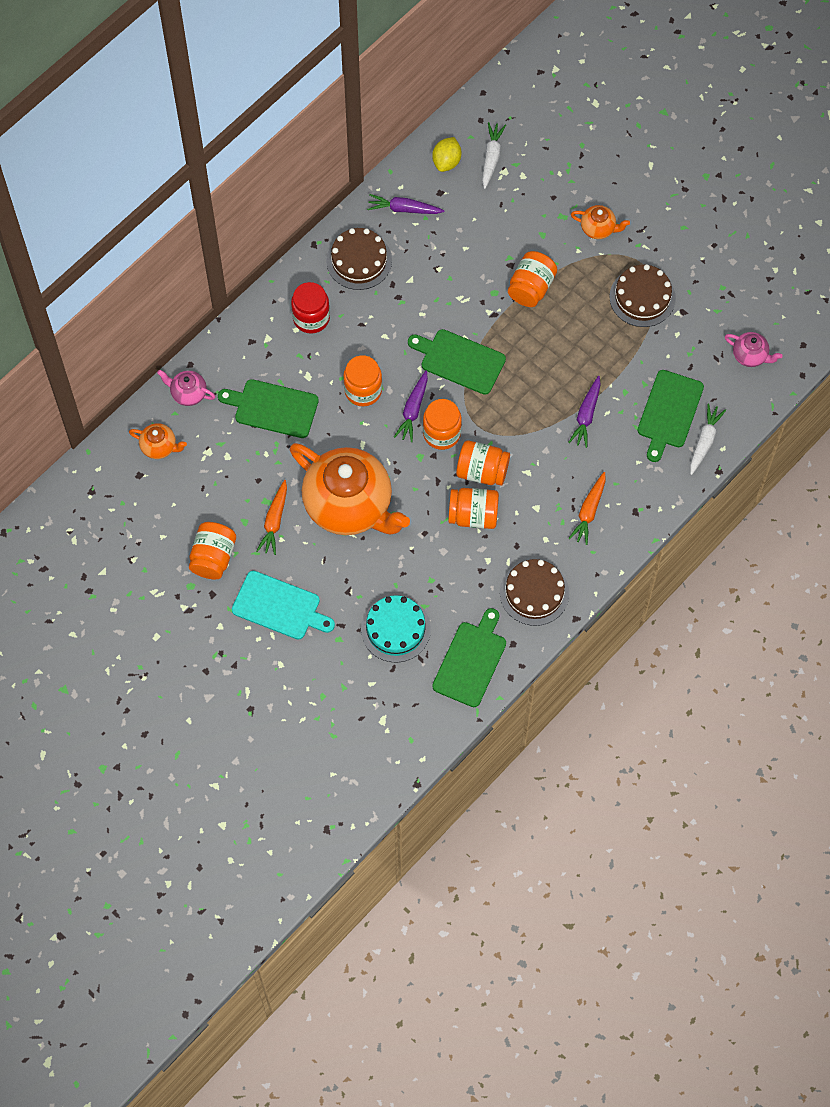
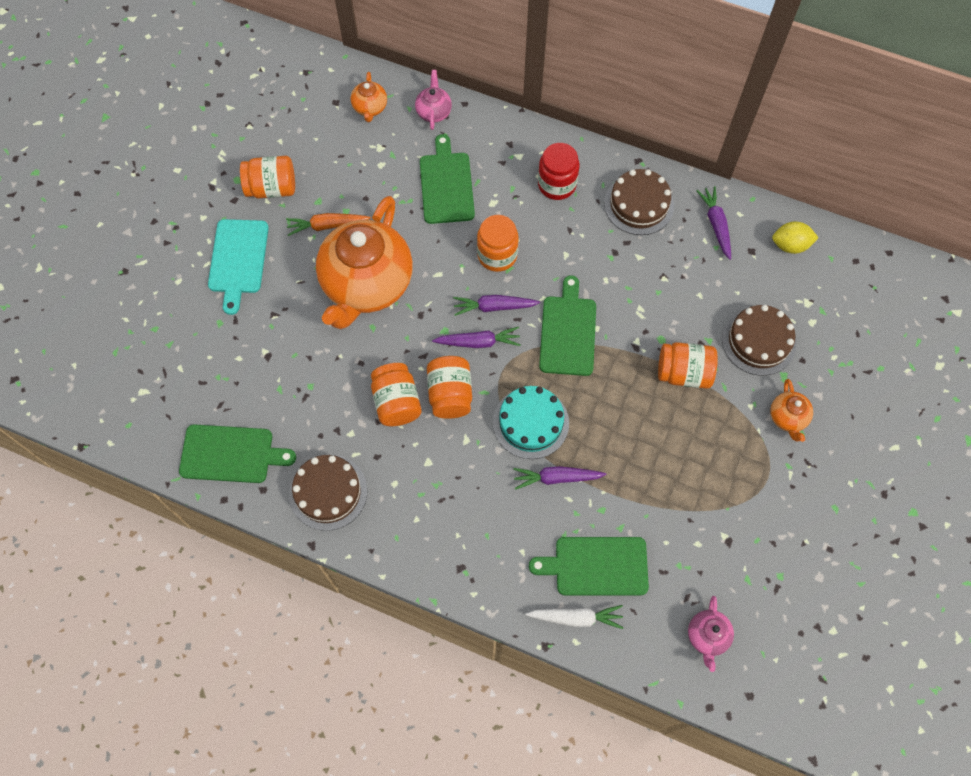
camera: 70 degrees right, 0 degrees up
turquoise cake [361,595,431,662] -> turquoise cake moved to [493,386,569,459]
orange jar [423,399,462,450] -> purple carrot [432,327,520,348]
white carrot [482,122,506,189] -> none
orange carrot [568,472,606,545] -> none
brown cake [610,264,676,327] -> brown cake moved to [722,305,796,376]

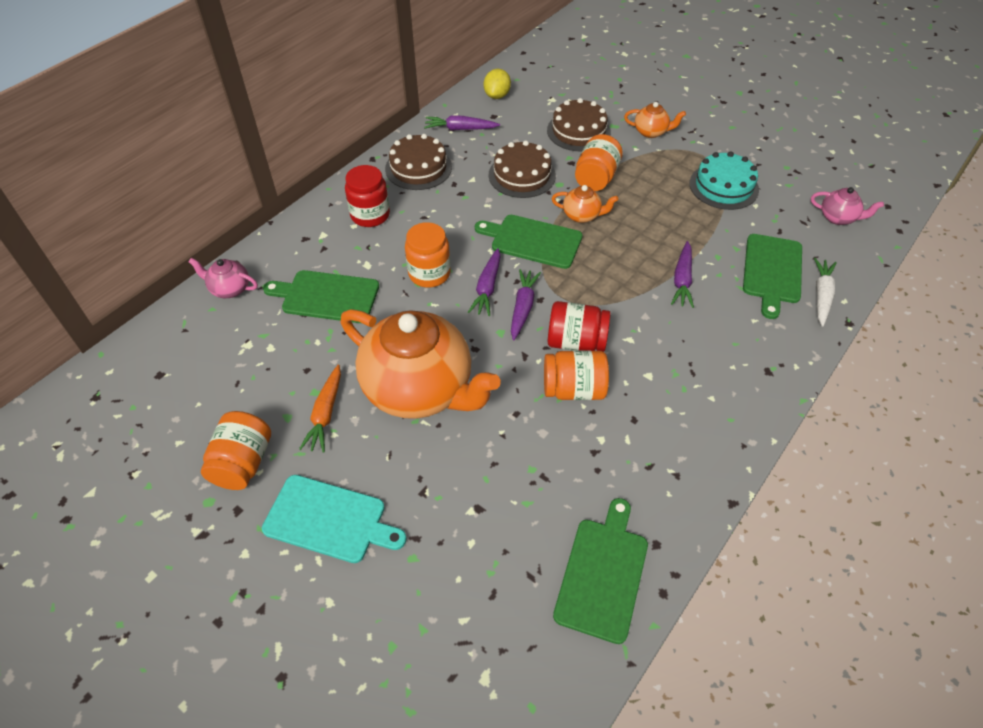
camera: 75 degrees left, 15 degrees down
brown cake [289,455,368,531] -> brown cake moved to [489,141,556,198]
orange teapot [351,72,387,122] -> orange teapot moved to [552,185,618,223]
orange jar [427,356,472,419] -> red jar [548,301,610,352]
turquoise cake [493,386,569,459] -> turquoise cake moved to [689,151,759,210]

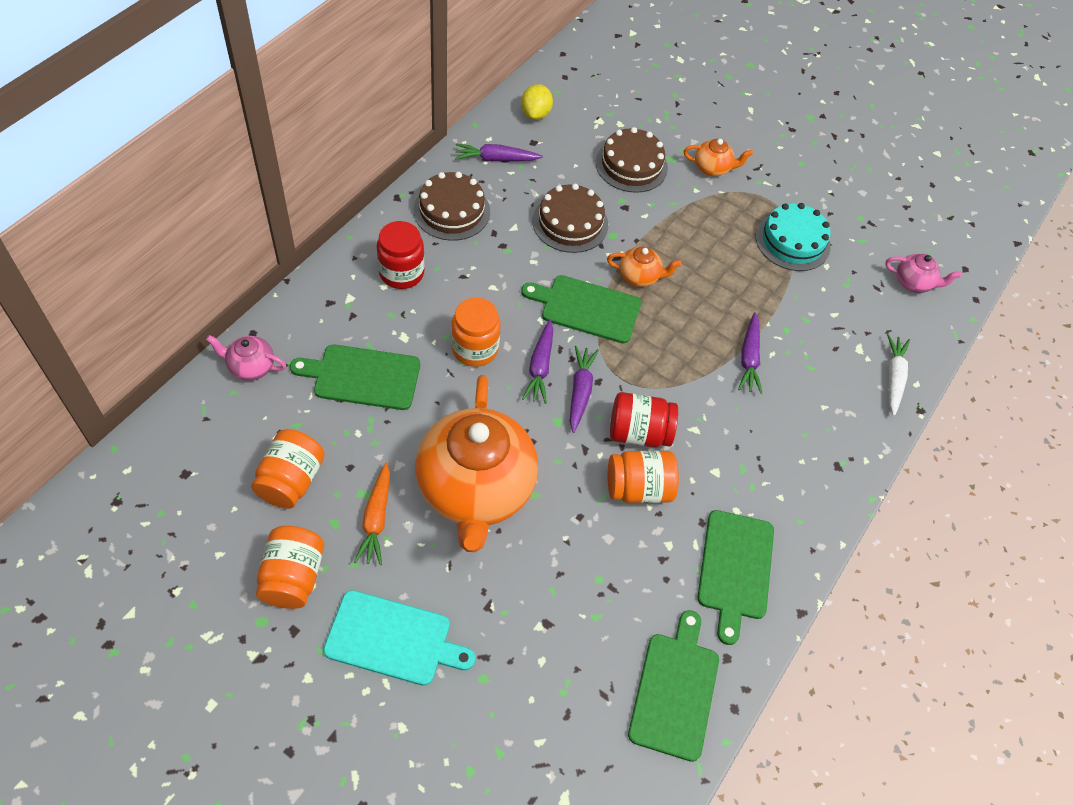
camera: 10 degrees left, 5 degrees up
orange teapot [340,309,501,419] -> orange teapot turned 60 degrees clockwise [415,375,538,552]
orange jar [575,134,623,191] -> orange jar moved to [251,429,325,509]
green cutting board [743,234,802,319] -> green cutting board moved to [698,510,774,645]

